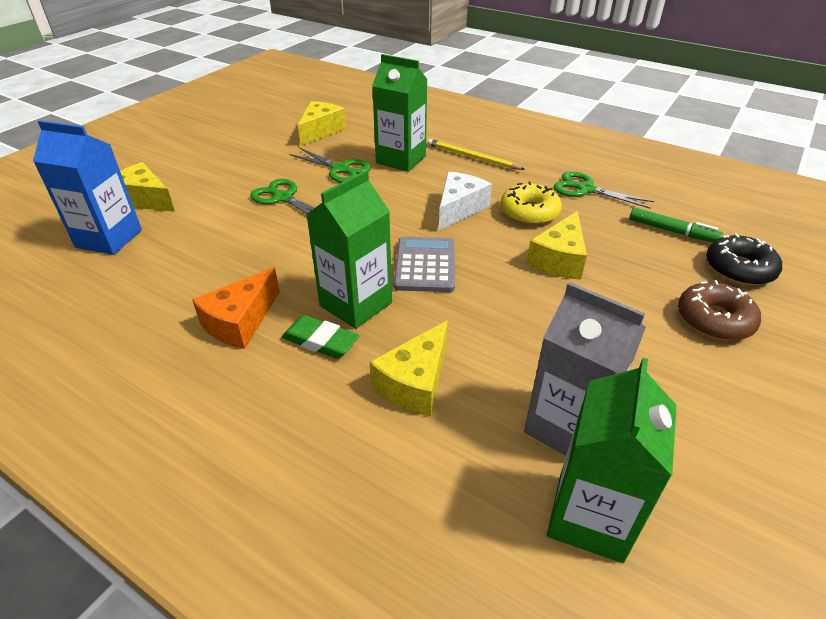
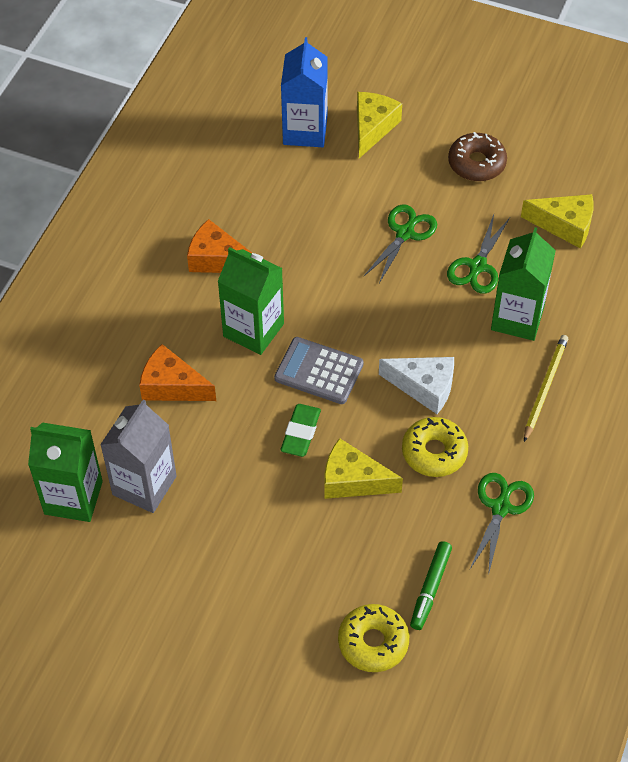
camera: 80 degrees right, 15 degrees up
green eraser [282,315,359,359] -> green eraser moved to [281,404,321,457]
yellow cheese [370,320,448,417] -> orange cheese [139,344,216,401]
grey calculator [393,237,455,292] -> grey calculator turned 150 degrees counterclockwise [274,337,364,404]
brown donut [678,280,761,340] -> brown donut moved to [448,132,507,181]
black donut [706,233,782,285] -> yellow donut [338,604,409,672]

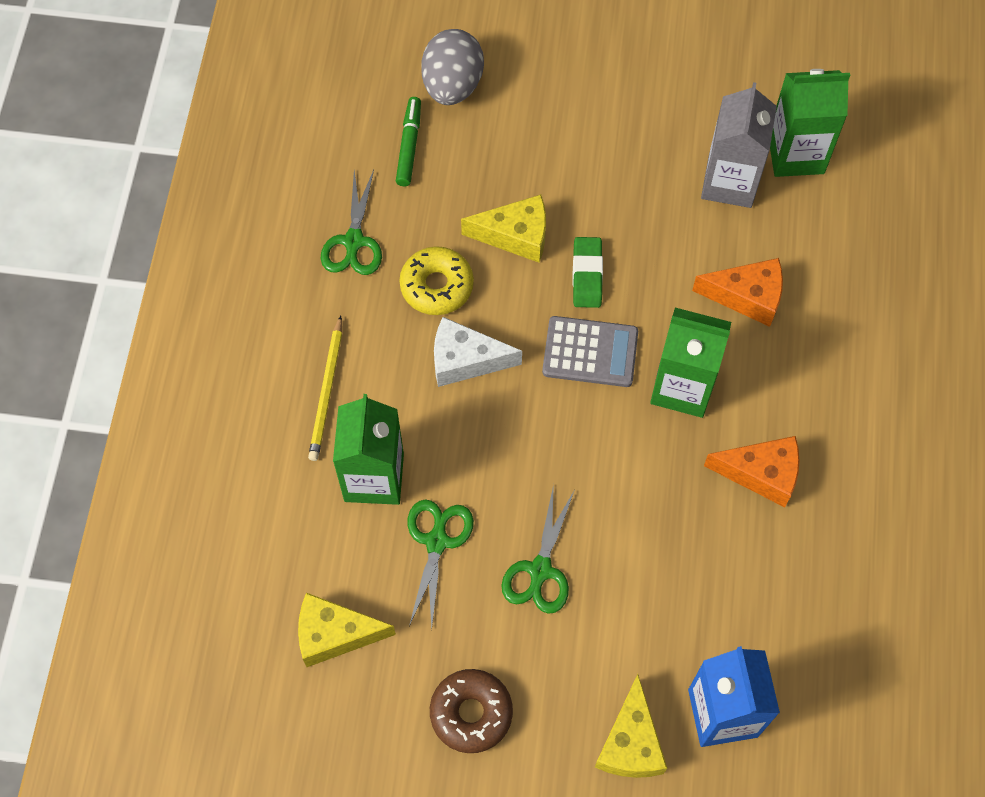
camera: 165 degrees right, 10 degrees up
yellow donut [338,604,409,672] -> grey egg [421,29,484,105]

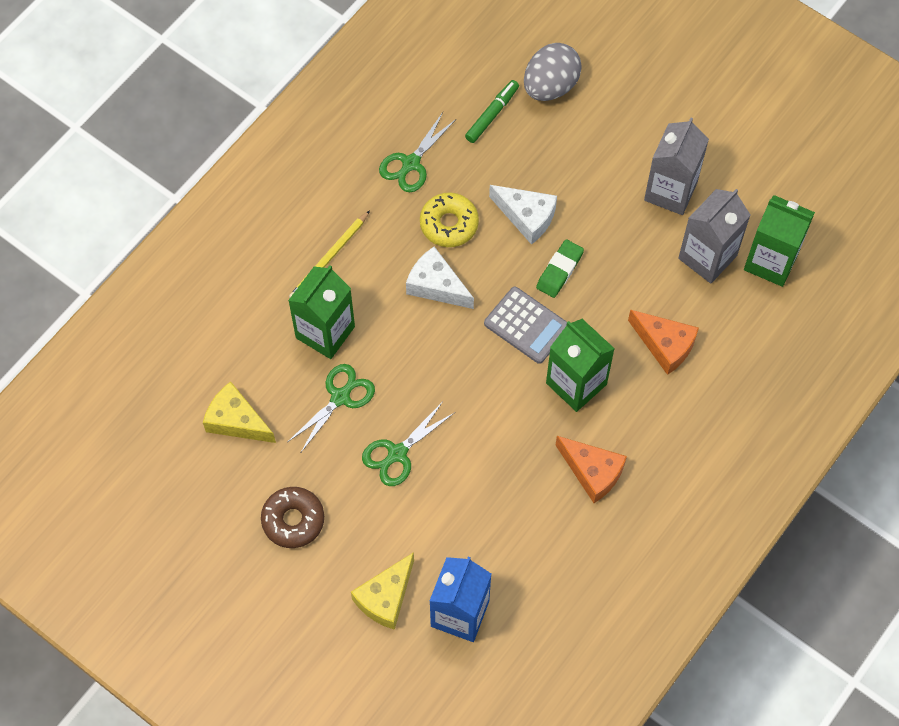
camera: 30 degrees right, 0 degrees up
yellow cheese [461,194,546,263] -> white cheese [489,185,557,245]
none -> grey carton [644,118,709,215]

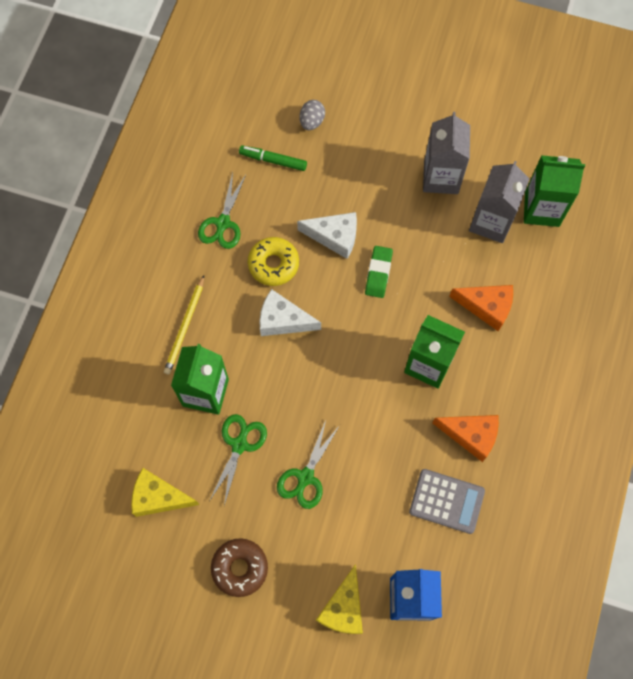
camera: 20 degrees left, 5 degrees up
green marker [465,80,519,143] -> green marker turned 90 degrees counterclockwise [239,145,307,171]
grey calculator [484,287,567,364] -> grey calculator moved to [409,469,485,534]
grey egg [524,43,582,101] -> grey egg [300,100,325,130], size x0.57

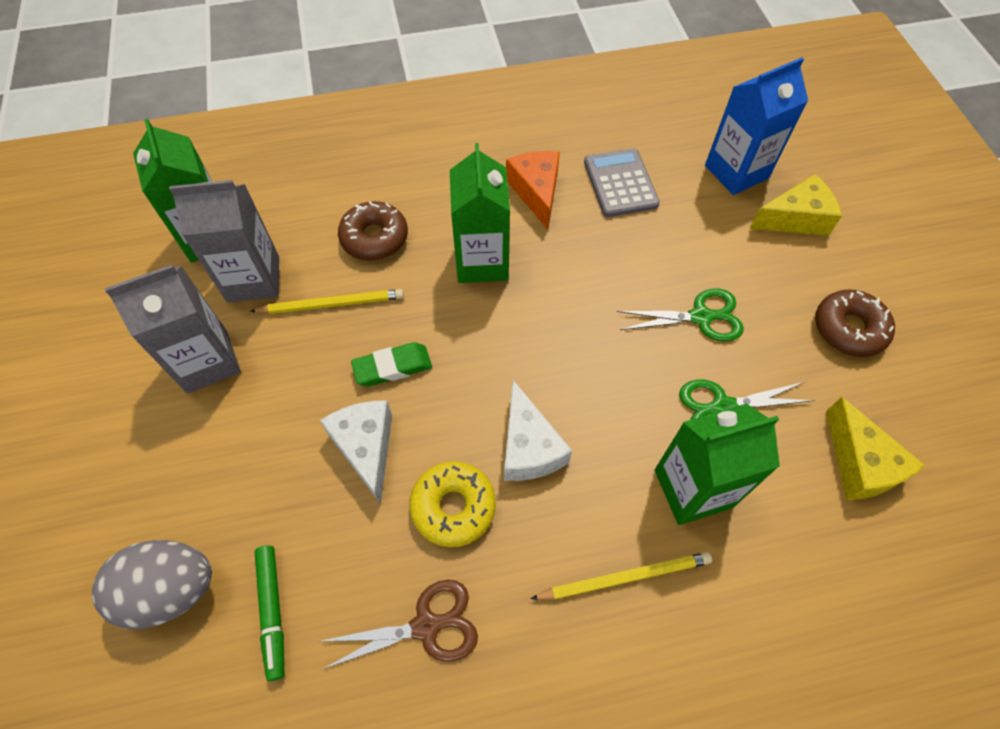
camera: 120 degrees left, 10 degrees down
green scissors [198,172,246,249] -> brown scissors [321,580,478,669]
grey egg [300,100,325,130] -> grey egg [92,540,212,629], size x1.75
orange cheese [449,285,513,331] -> brown donut [338,201,408,261]
none -> yellow pencil [250,289,404,314]

